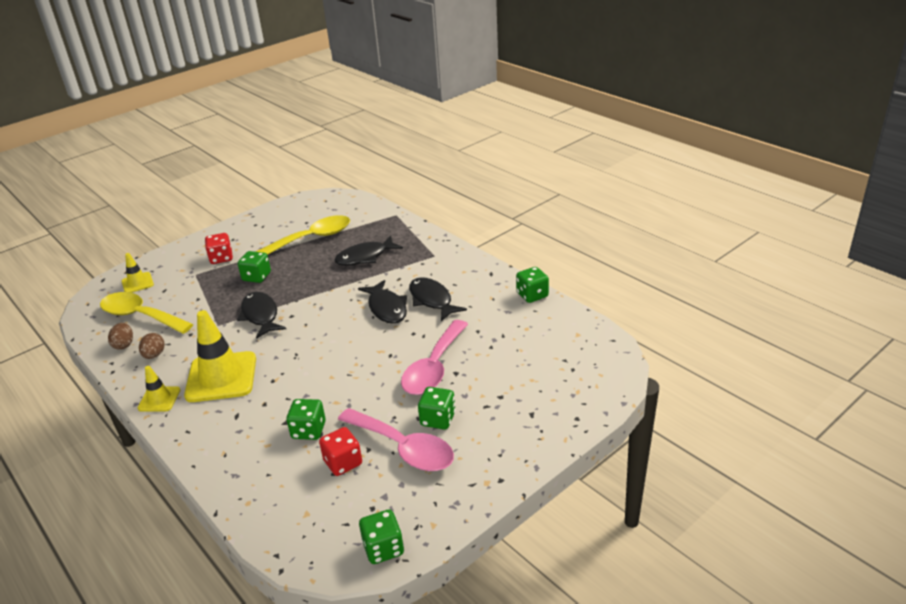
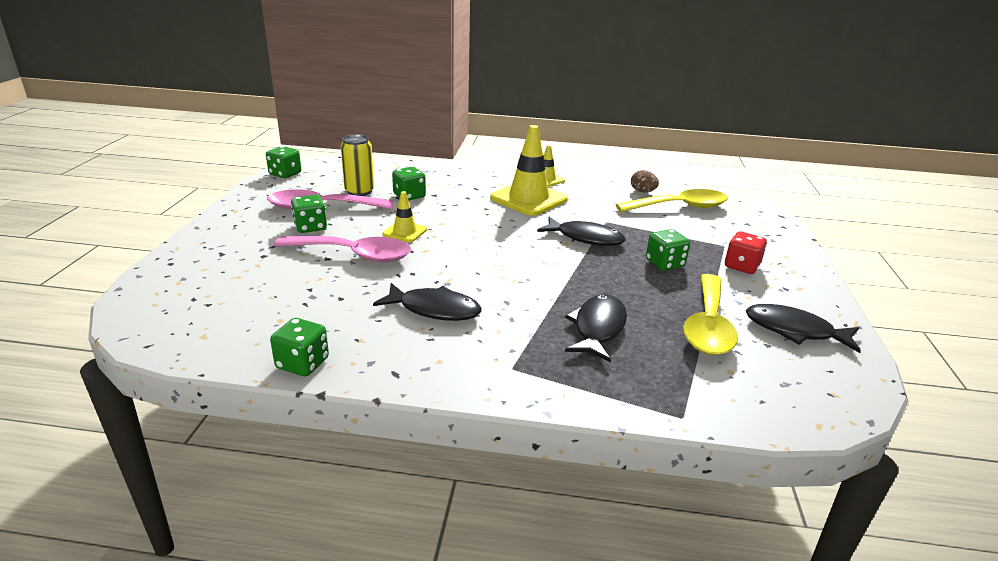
camera: 135 degrees right, 5 degrees down
yellow traffic cone [122,253,154,293] -> yellow traffic cone moved to [383,191,427,242]
brown egg [139,333,165,359] -> none
red dice [319,427,362,476] -> yellow can [341,134,374,196]
black fish [358,280,407,324] -> black fish moved to [746,304,861,353]
pink spoon [401,320,468,395] -> pink spoon turned 120 degrees clockwise [274,236,411,262]

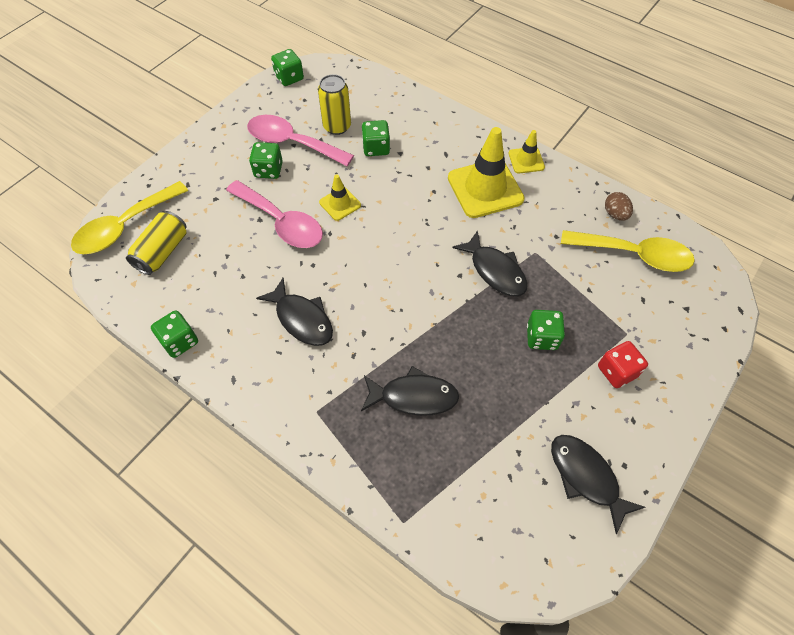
camera: 30 degrees right, 30 degrees up
black fish [565,294,627,362] -> black fish turned 45 degrees clockwise [361,366,459,416]
yellow spoon [683,274,738,355] -> yellow spoon moved to [71,181,188,254]
none -> yellow can [126,211,187,275]

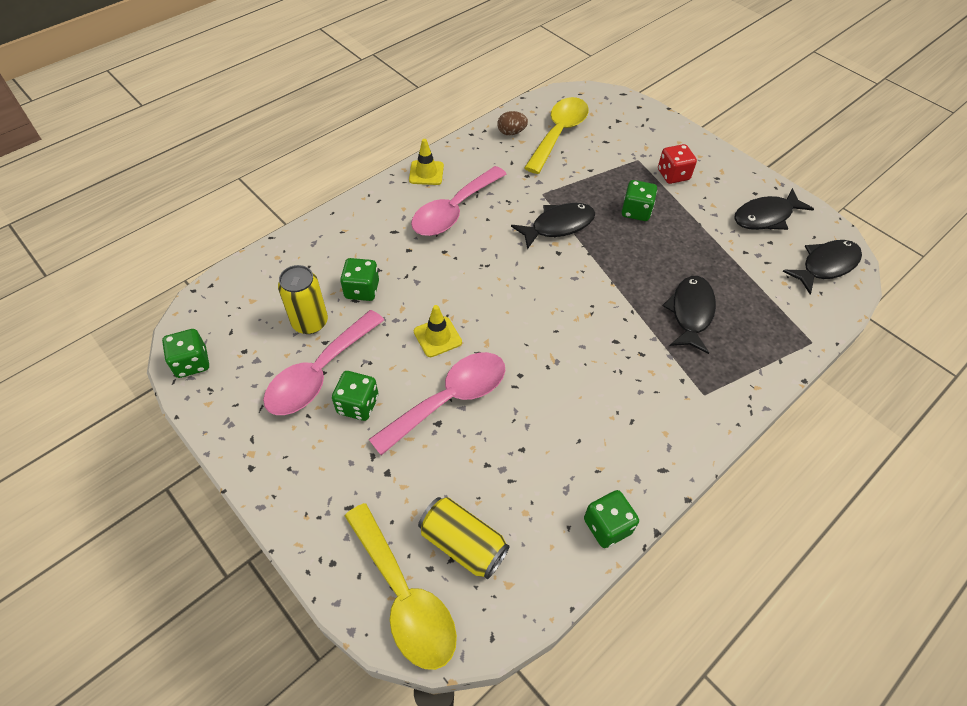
camera: 80 degrees left, 5 degrees down
black fish [256,278,333,346] -> black fish moved to [783,240,862,295]
yellow traffic cone [448,127,525,218] -> pink spoon [411,166,506,236]

